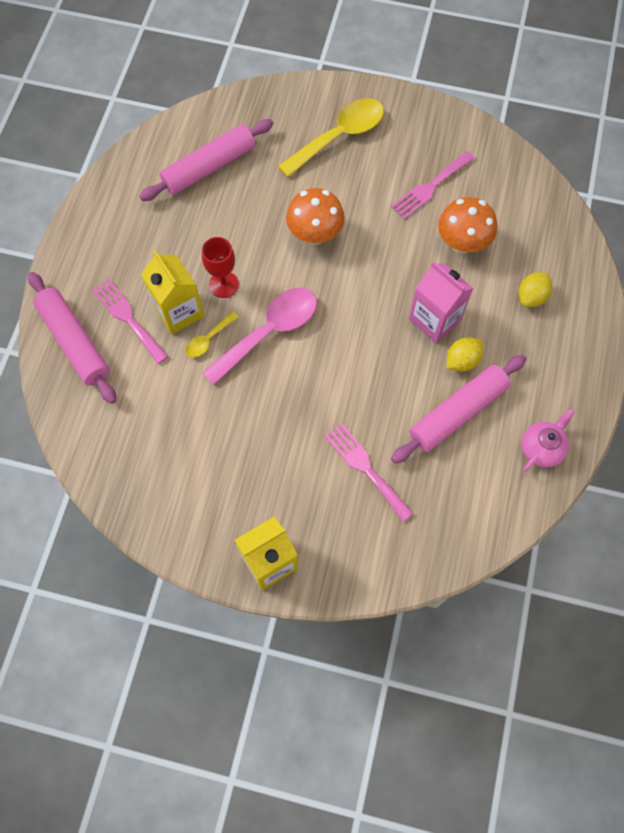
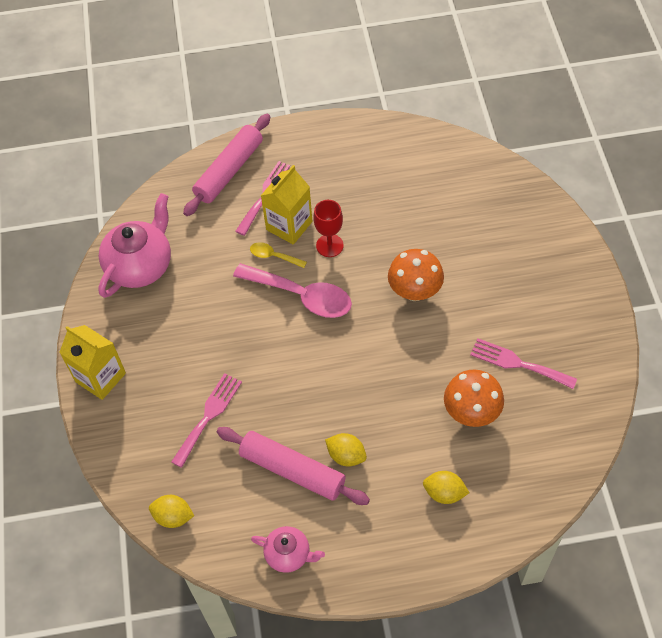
camera: 70 degrees right, 10 degrees down
pink rolling pin [139,119,273,201] -> none
yellow spoon [278,98,384,177] -> none
pink carton [409,261,474,343] -> none
none -> pink teapot [98,193,171,298]
none -> yellow lemon [149,495,194,528]

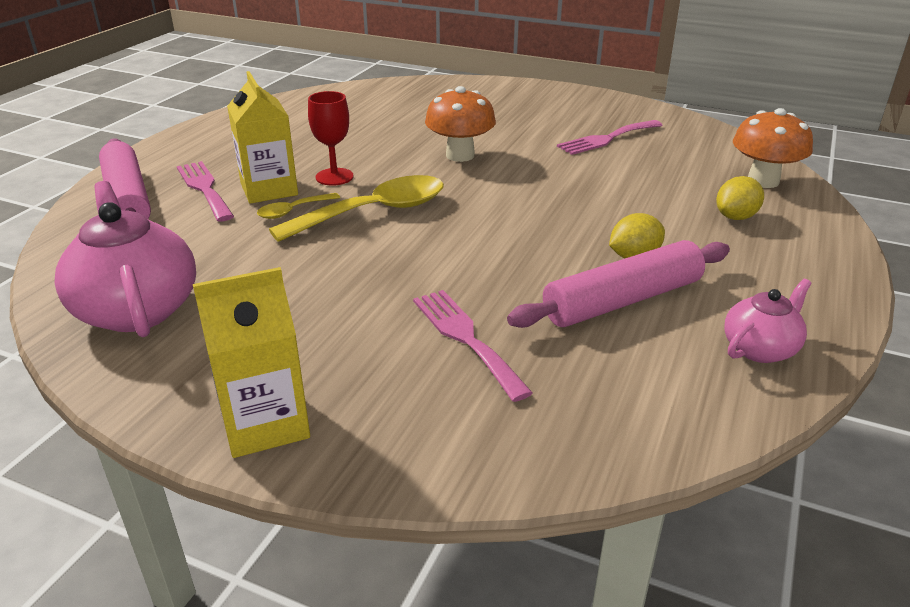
camera: 60 degrees left, 25 degrees down
yellow lemon [149,495,194,528] -> none
pink spoon [233,263,352,318] -> yellow spoon [269,175,444,242]
orange mushroom [444,369,504,427] -> orange mushroom moved to [733,108,813,188]

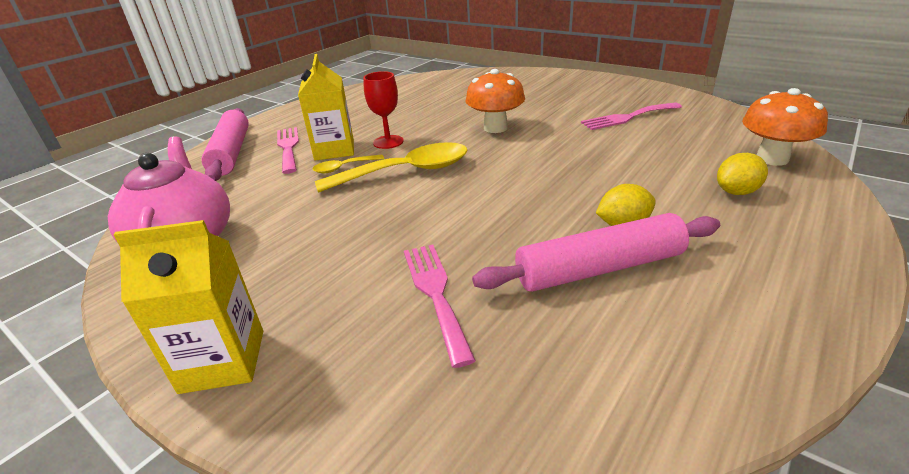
camera: 15 degrees right, 0 degrees up
pink teapot [724,279,811,363] -> none

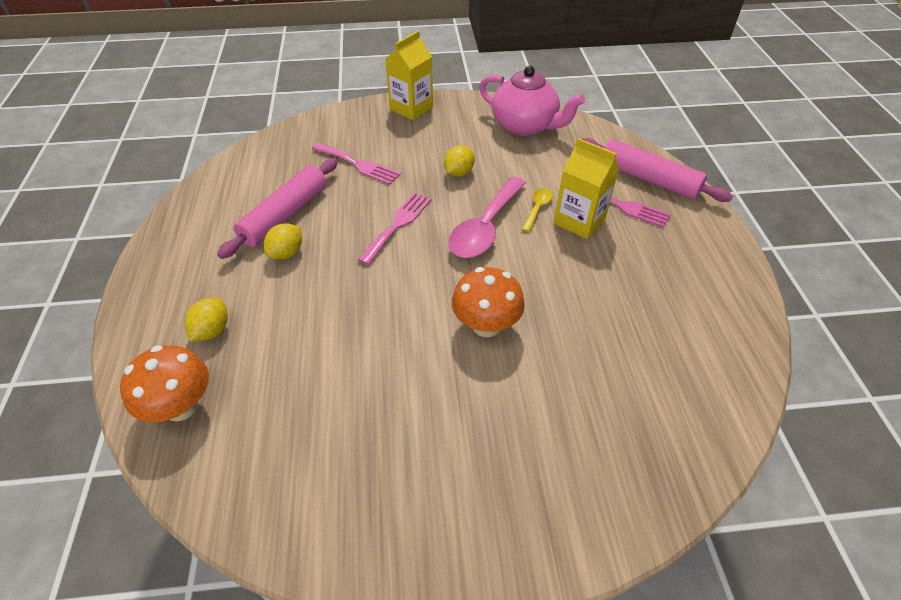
camera: 135 degrees right, 15 degrees up
yellow spoon [315,142,468,193] -> pink spoon [448,177,526,258]
red goblet [363,71,404,149] -> none
pink fork [581,103,682,130] -> pink fork moved to [358,192,432,265]
none -> yellow lemon [444,145,475,177]

